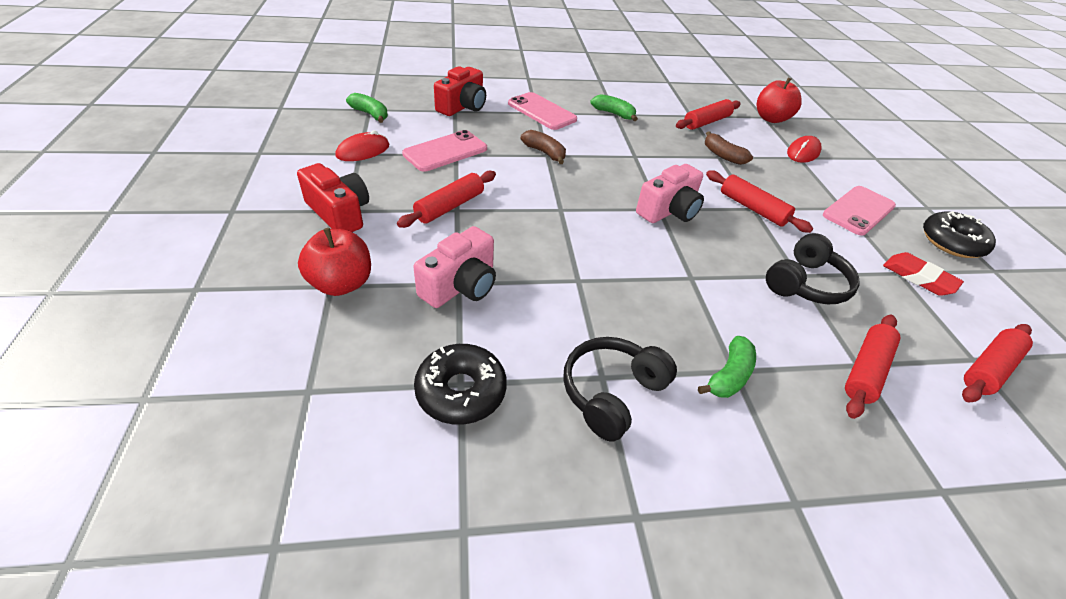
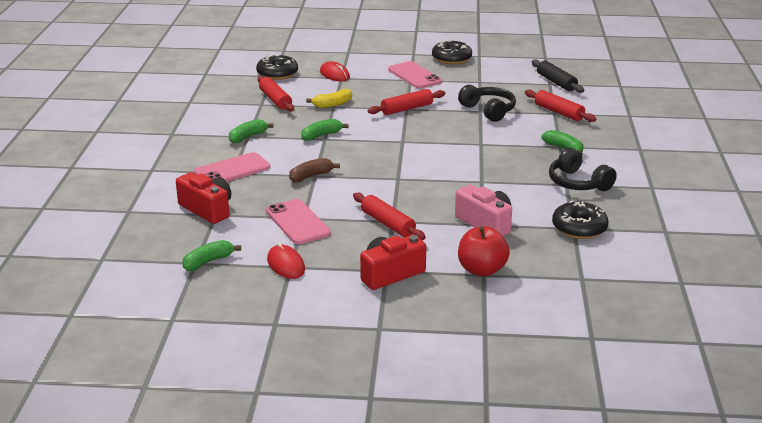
camera: 75 degrees left, 15 degrees down
pink camera [636,164,704,223] -> none
brown banana [705,131,753,165] -> yellow banana [306,89,352,108]
red apple [757,78,802,123] -> black donut [256,54,298,80]
red eraser [883,252,964,296] -> none
red rolling pin [962,324,1033,402] -> black rolling pin [532,60,584,93]
none -> green banana [301,119,348,141]

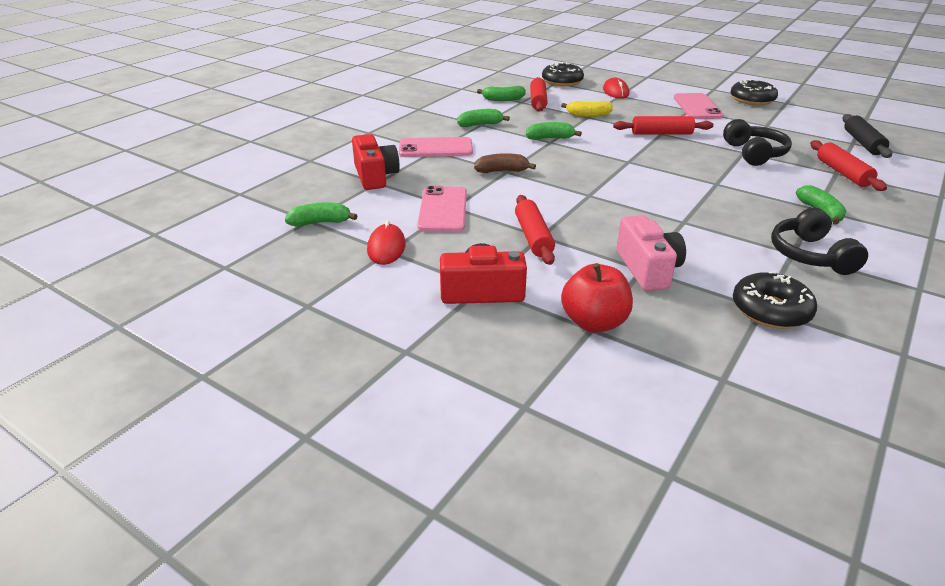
camera: 30 degrees right, 5 degrees up
none -> green banana [477,86,526,101]

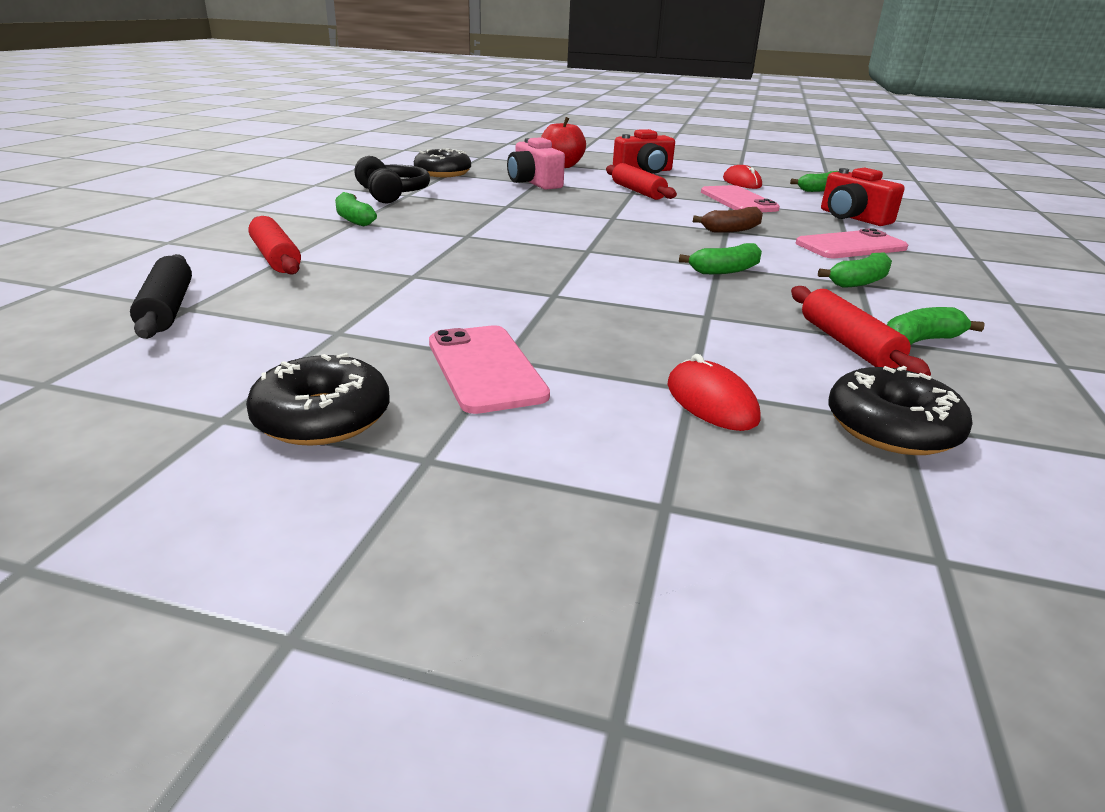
camera: 160 degrees right, 5 degrees down
yellow banana [561,101,613,117] -> none
red rolling pin [613,116,714,135] -> none
black headphones [723,119,792,166] -> none

